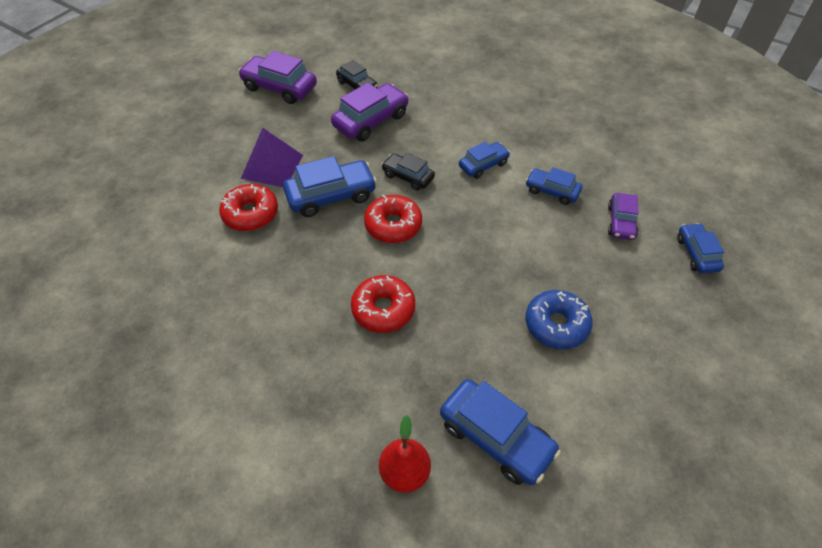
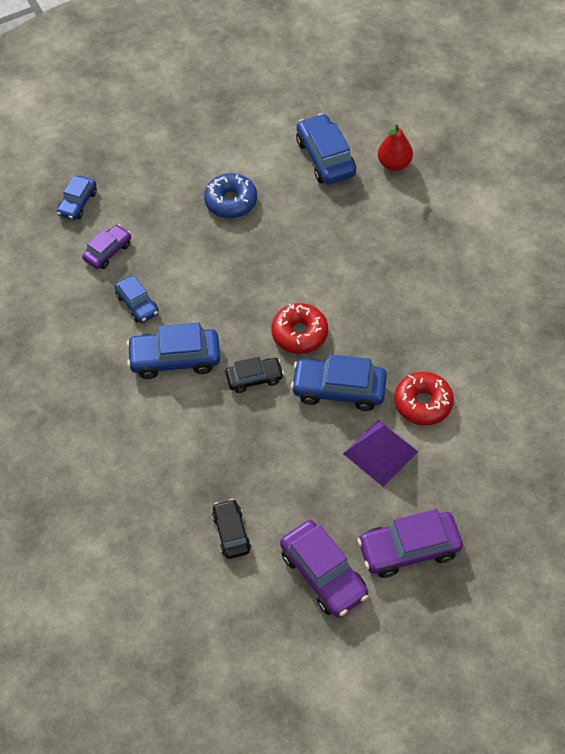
camera: 150 degrees left, 5 degrees up
purple car [331,83,409,141] -> purple car moved to [357,509,463,578]
red donut [351,275,415,333] -> none
black car [381,153,435,191] -> black car turned 75 degrees counterclockwise [225,357,284,393]
blue car [459,141,510,179] -> blue car [127,323,220,379], size x1.64

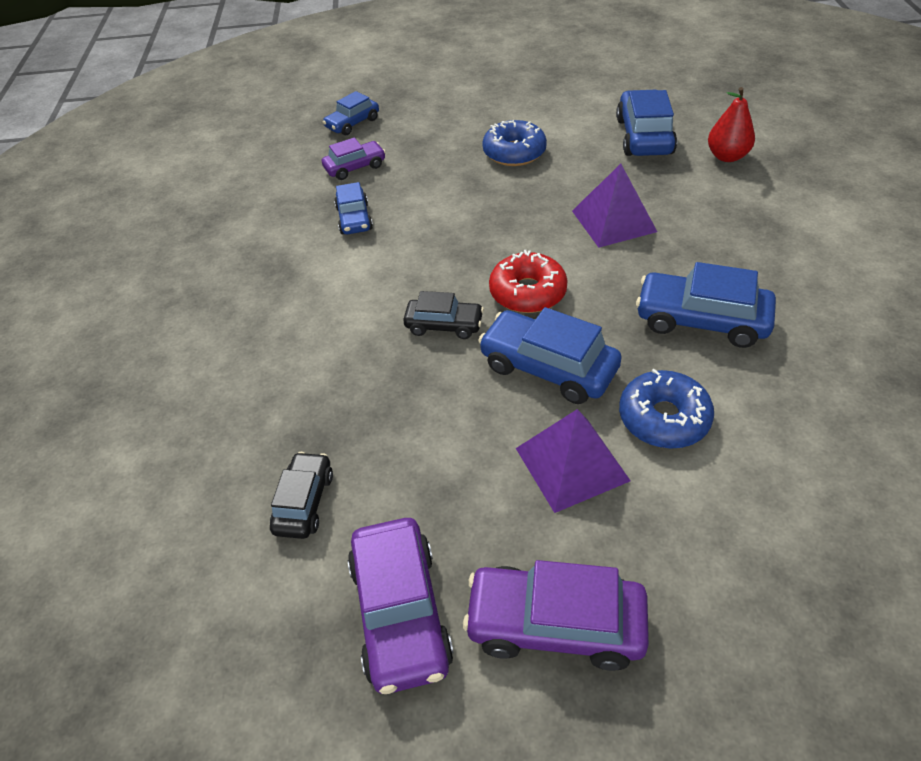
camera: 25 degrees right, 10 degrees down
blue car [127,323,220,379] -> blue car moved to [636,262,776,348]
red donut [394,372,454,425] -> blue donut [619,369,714,449]
none -> purple pyramid [572,164,657,248]

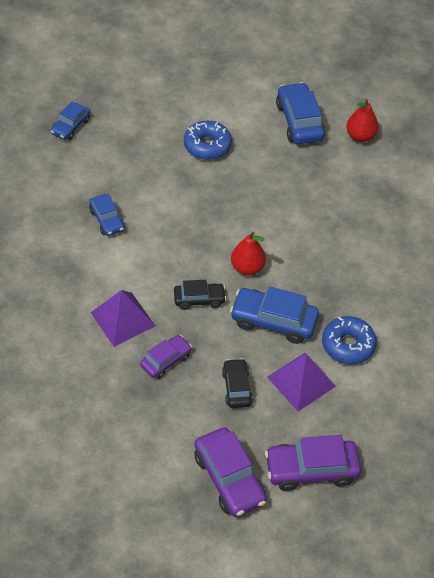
camera: 20 degrees left, 5 degrees up
black car [270,452,333,539] -> black car moved to [222,358,253,408]
purple car [322,137,386,180] -> purple car moved to [140,335,192,379]
red donut [489,250,568,313] -> red pear [231,232,266,275]
purple pyramid [572,164,657,248] -> purple pyramid moved to [91,290,156,347]
blue car [636,262,776,348] -> none

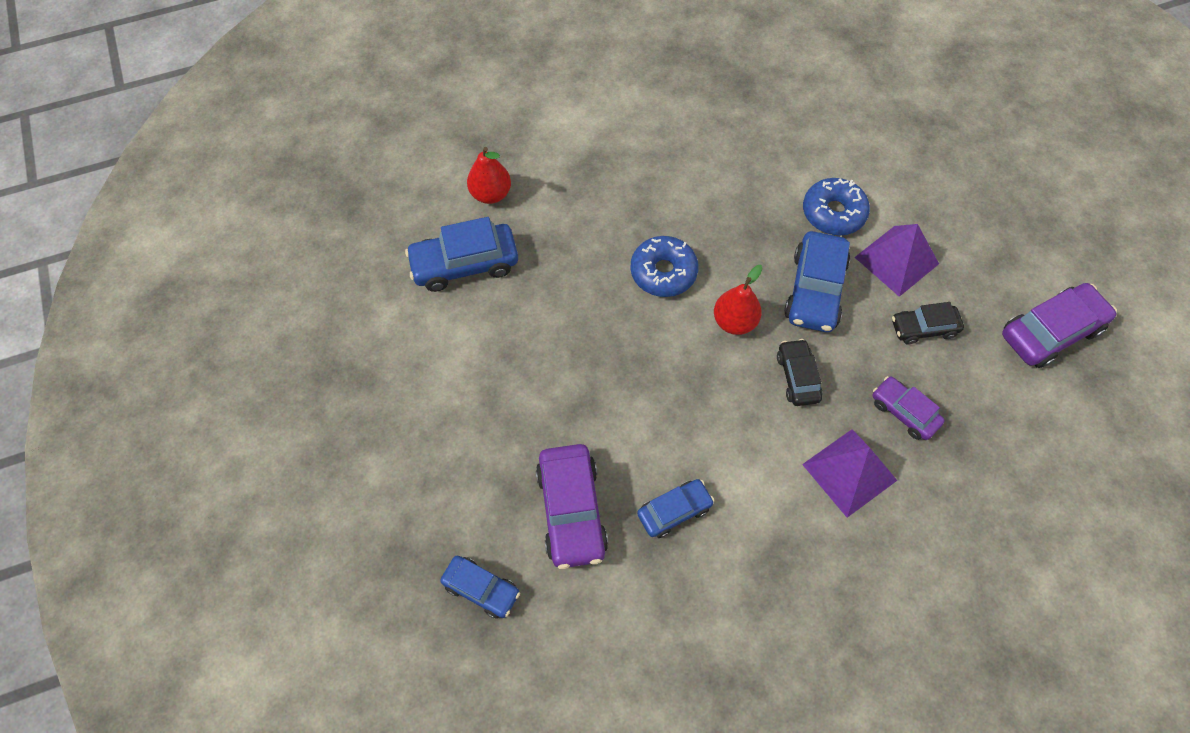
camera: 90 degrees left, 10 degrees up
blue donut [184,121,232,160] -> blue donut moved to [630,236,699,297]
purple car [265,435,361,491] -> purple car moved to [536,444,608,569]

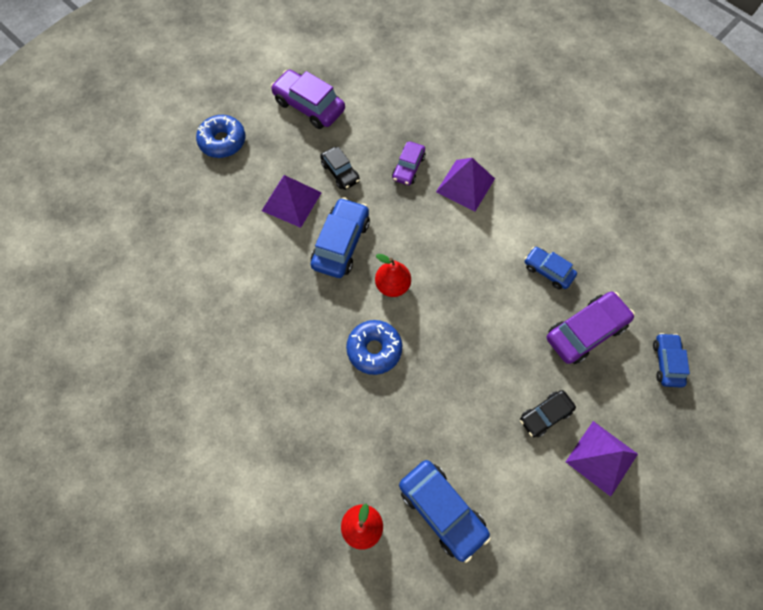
camera: 115 degrees left, 5 degrees up
black car [777,339,822,406] -> black car moved to [520,390,576,437]
blue car [784,231,850,332] -> blue car turned 60 degrees counterclockwise [311,197,370,278]
blue donut [803,178,870,235] -> blue donut moved to [196,115,245,158]
none -> purple pyramid [566,421,638,497]

